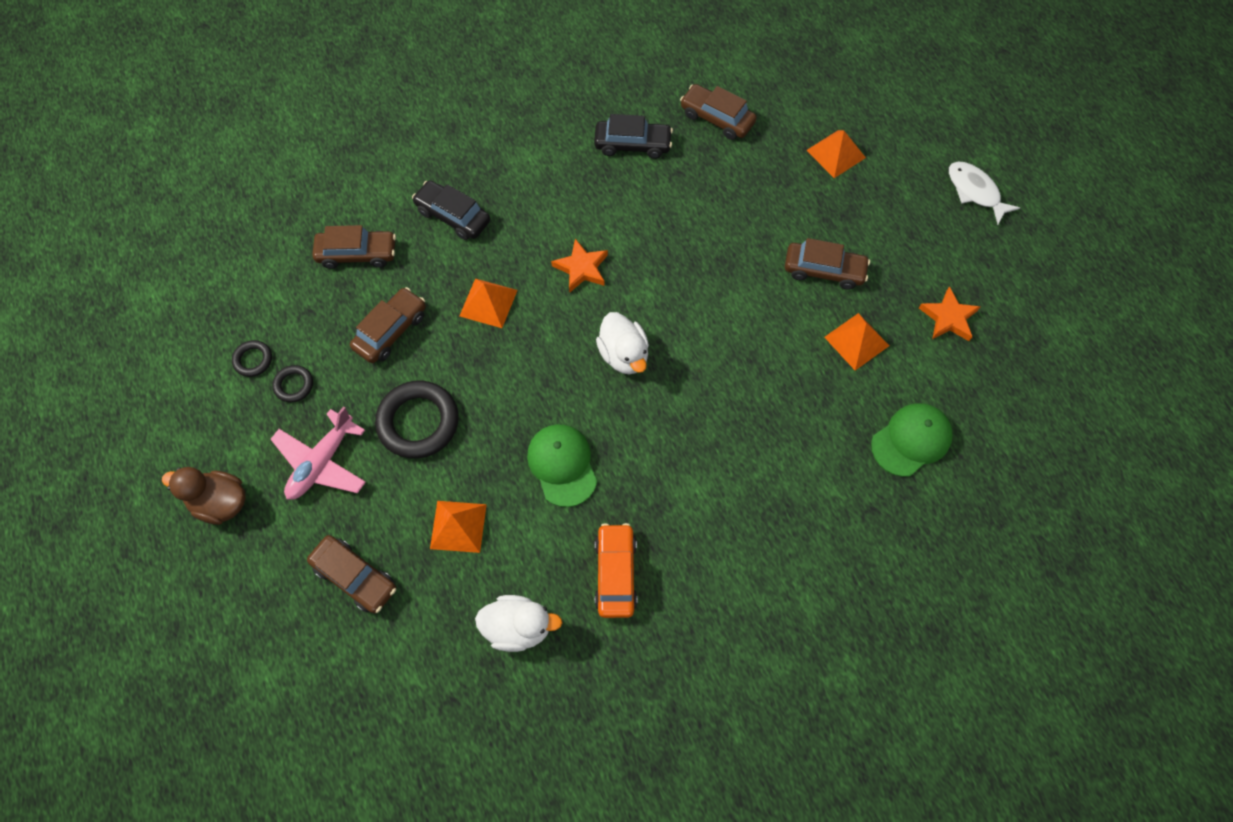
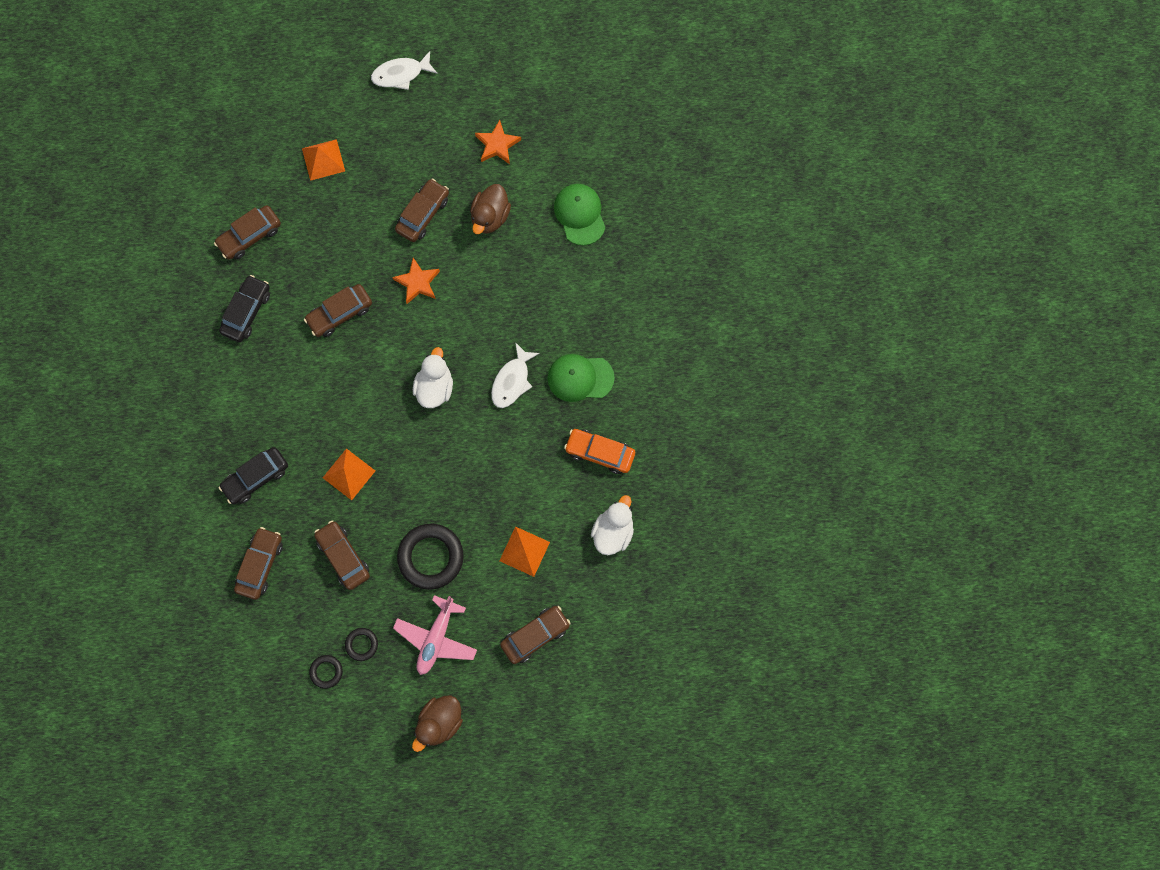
camera: 70 degrees left, 10 degrees up
pink plane [271,406,366,500] -> pink plane turned 60 degrees clockwise [393,595,477,675]
green cap [527,424,597,507] -> green cap moved to [548,354,615,402]
orange star [551,238,608,293] -> orange star moved to [392,258,440,304]
white duck [596,312,649,374] -> white duck turned 75 degrees counterclockwise [413,347,453,408]
orange pyramid [824,313,889,370] -> brown duck [470,184,511,234]
none -> brown car [304,284,372,337]
none -> white fish [491,342,540,408]

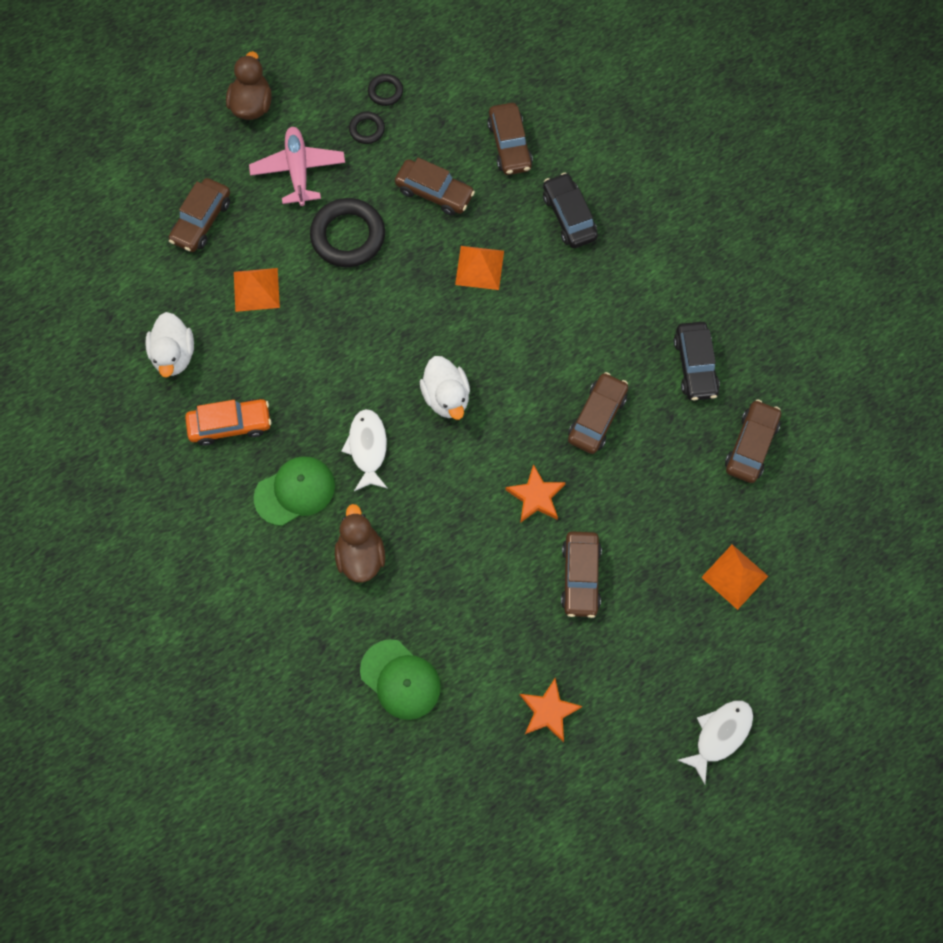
camera: 150 degrees right, 5 degrees down
black car [219,447,288,505] -> black car turned 45 degrees counterclockwise [543,173,598,248]
brown duck [470,184,511,234] -> brown duck moved to [335,504,385,583]

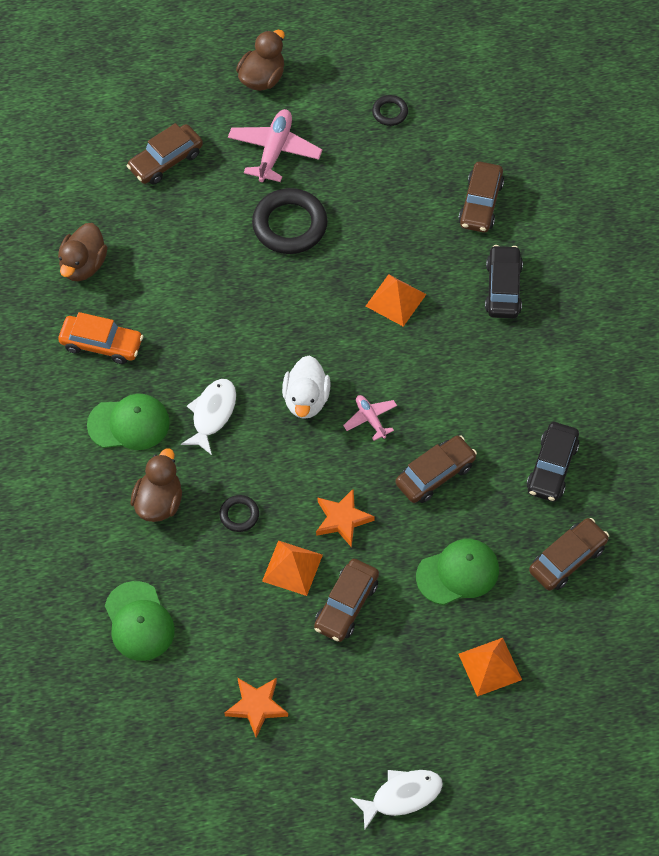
camera: 25 degrees right, 10 degrees down
white duck [145,312,194,378] -> brown duck [58,223,108,281]
orange pyramid [234,268,280,312] -> orange pyramid moved to [262,540,323,596]
black ring [349,112,385,144] -> black ring moved to [219,495,259,532]
brown car [395,158,475,216] -> none
none -> pink plane [343,395,397,441]
none -> green cap [416,539,499,605]

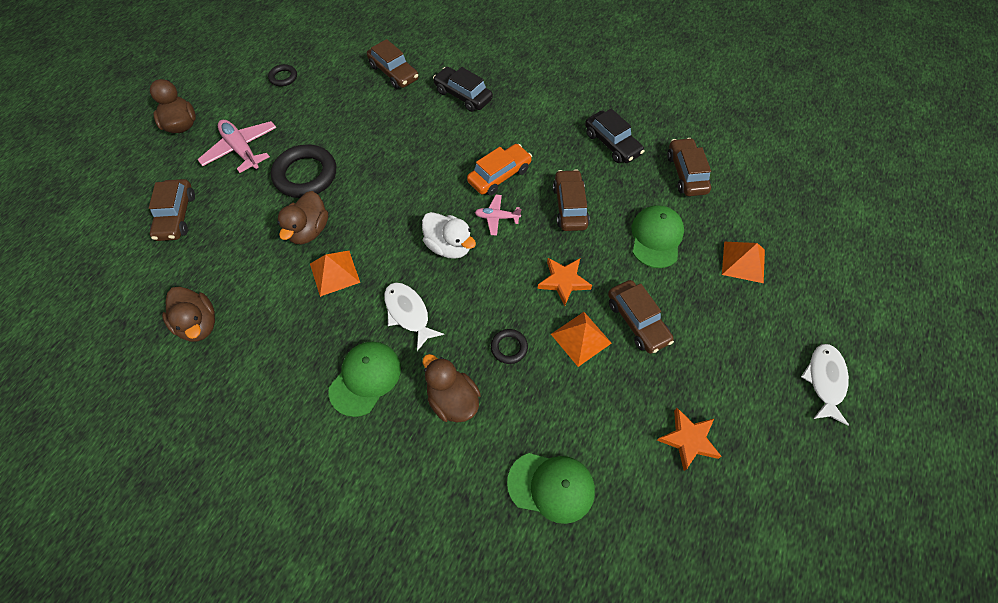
camera: 55 degrees left, 0 degrees up
orange car [58,312,143,364] -> orange car moved to [467,144,532,195]
orange pyramid [366,274,426,327] -> orange pyramid moved to [310,251,360,297]
none -> brown duck [277,191,328,244]

